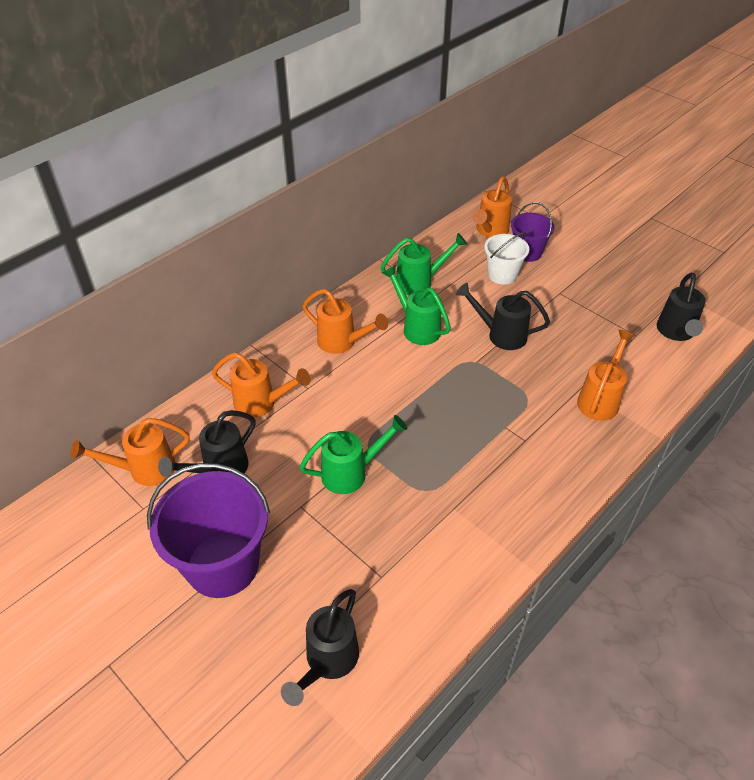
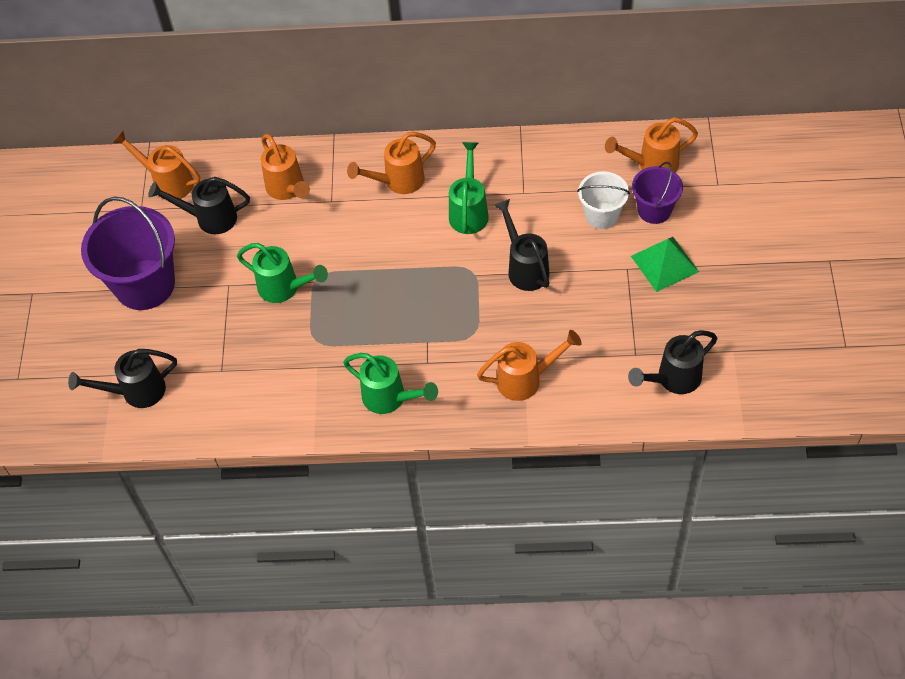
camera: 50 degrees right, 10 degrees up
orange watering can [303,289,388,354] -> orange watering can turned 75 degrees clockwise [347,132,436,194]
green watering can [381,233,468,295] -> green watering can moved to [343,353,438,414]
none -> green pyramid [631,237,699,292]

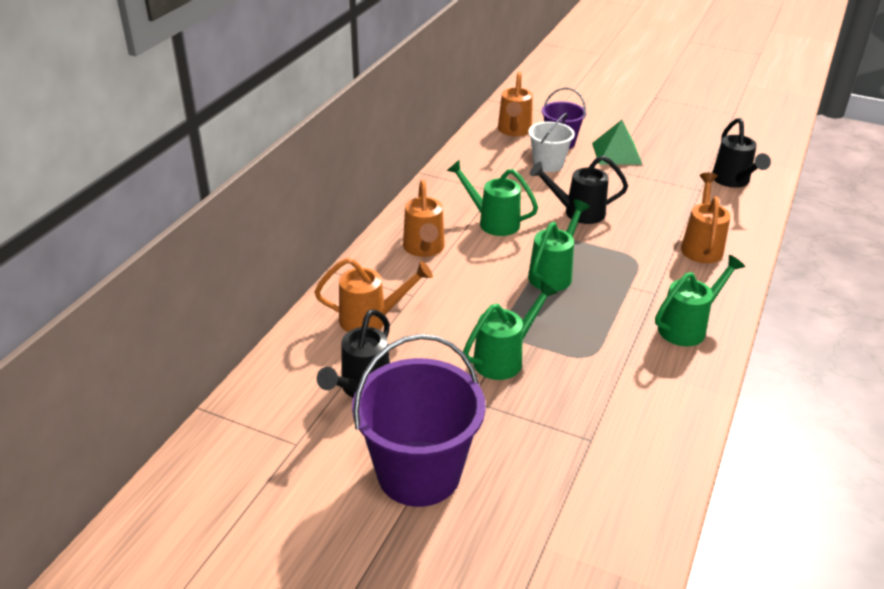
camera: 70 degrees left, 20 degrees down
black watering can [68,349,177,408] -> none
orange watering can [112,130,200,199] -> none
none -> green watering can [528,200,590,291]

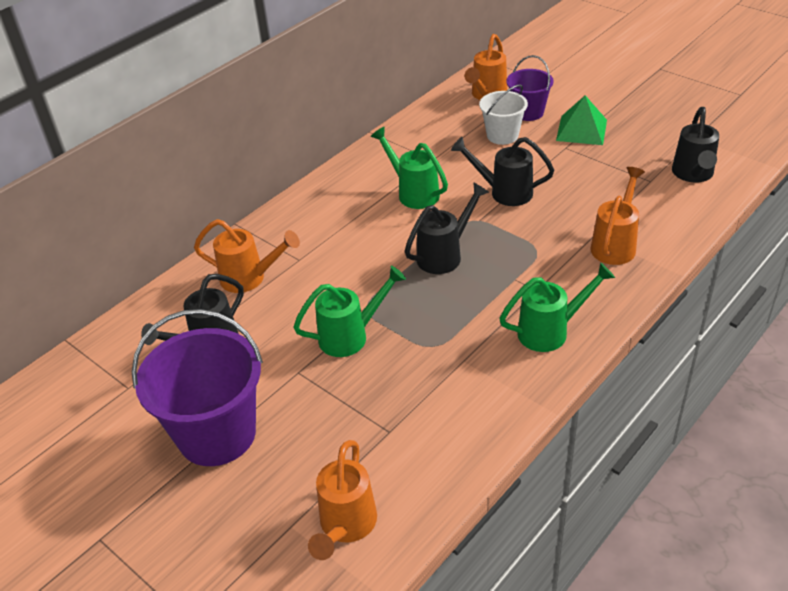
camera: 20 degrees right, 5 degrees up
orange watering can [403,180,445,257] -> orange watering can moved to [308,440,377,560]
green watering can [528,200,590,291] -> black watering can [405,182,489,274]

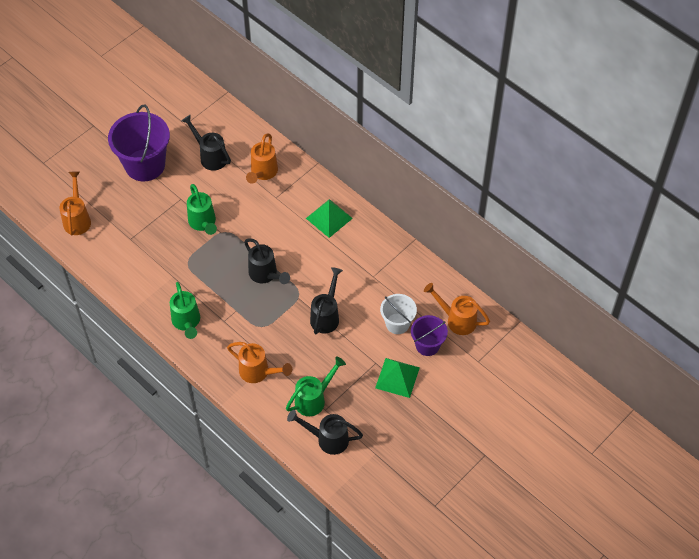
camera: 90 degrees right, 15 degrees up
orange watering can [308,440,377,560] -> orange watering can turned 75 degrees clockwise [59,171,91,236]
green watering can [370,127,448,209] -> green watering can moved to [286,356,346,416]
none -> green pyramid [306,199,353,238]

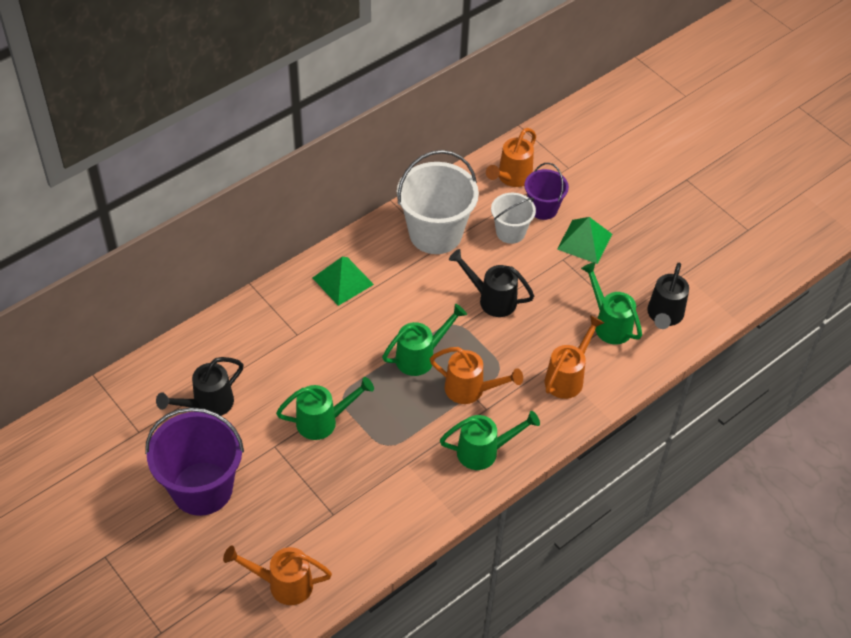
camera: 85 degrees left, 5 degrees down
black watering can [244,238,290,284] -> green watering can [382,304,467,376]
orange watering can [246,133,278,184] -> orange watering can moved to [430,347,523,404]
none -> white bucket [397,150,479,254]

